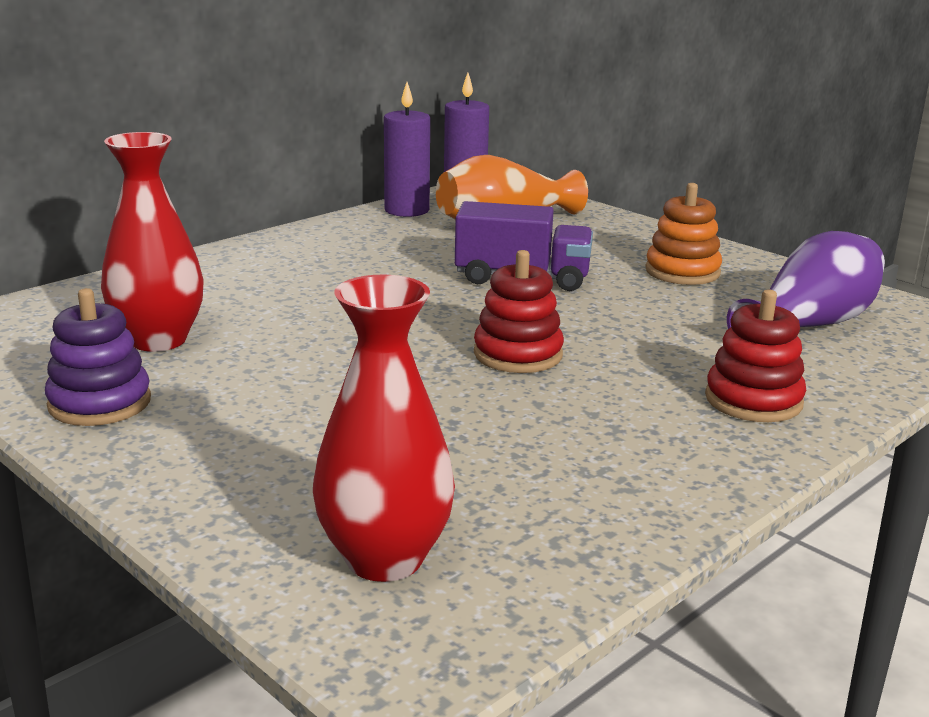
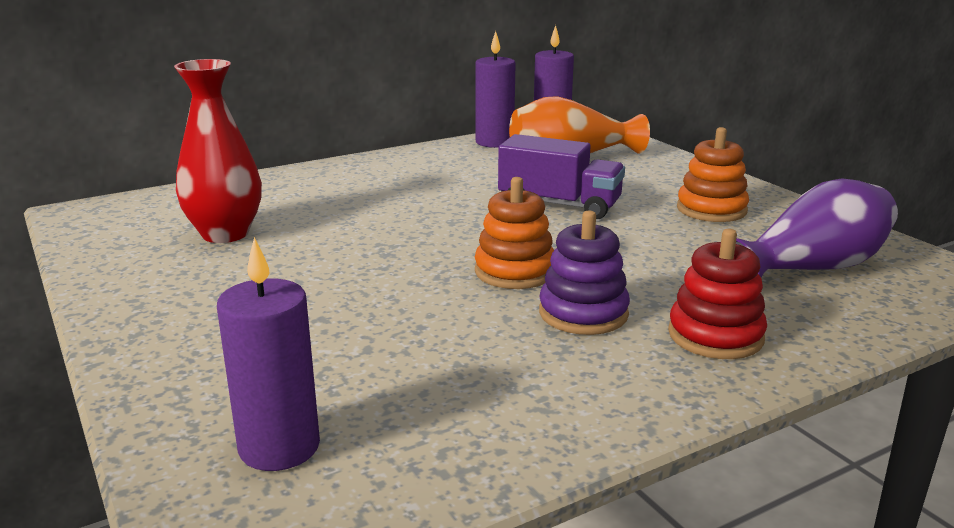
camera: 15 degrees right, 0 degrees up
purple stacking toy [45,288,151,426] -> purple stacking toy moved to [539,211,630,335]
red vase [313,275,455,582] -> purple candle [217,237,320,471]
red stacking toy [474,250,564,373] -> orange stacking toy [475,177,554,289]

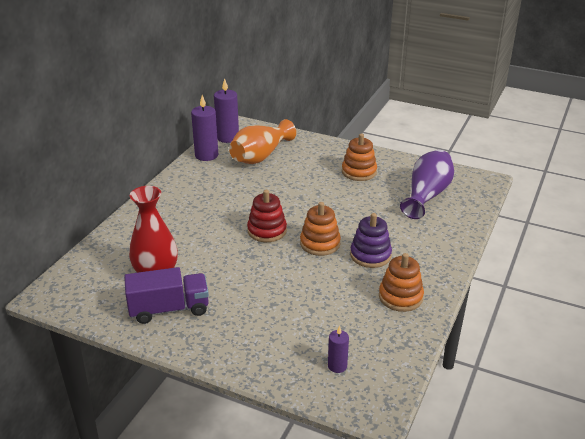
camera: 35 degrees left, 10 degrees up
purple candle [217,237,320,471] -> purple candle [328,326,349,373], size x0.57
purple truck [498,134,625,219] -> purple truck moved to [124,267,209,324]
red stacking toy [668,229,767,359] -> red stacking toy moved to [247,190,287,242]
none -> orange stacking toy [379,253,424,312]

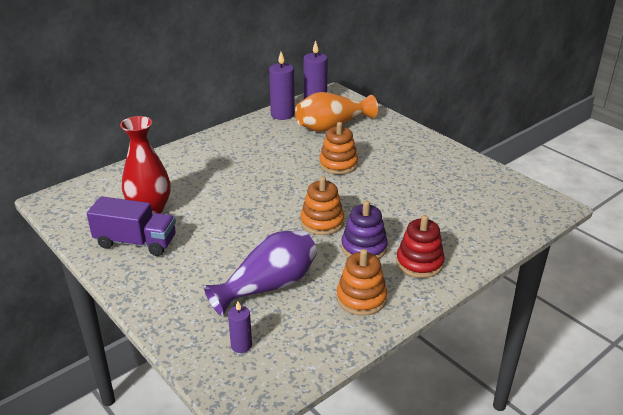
camera: 25 degrees right, 0 degrees up
red stacking toy [247,190,287,242] -> red stacking toy moved to [396,215,445,278]
orange stacking toy [342,134,377,181] -> orange stacking toy moved to [319,122,358,175]
purple vase [400,150,454,219] -> purple vase moved to [204,230,317,316]

